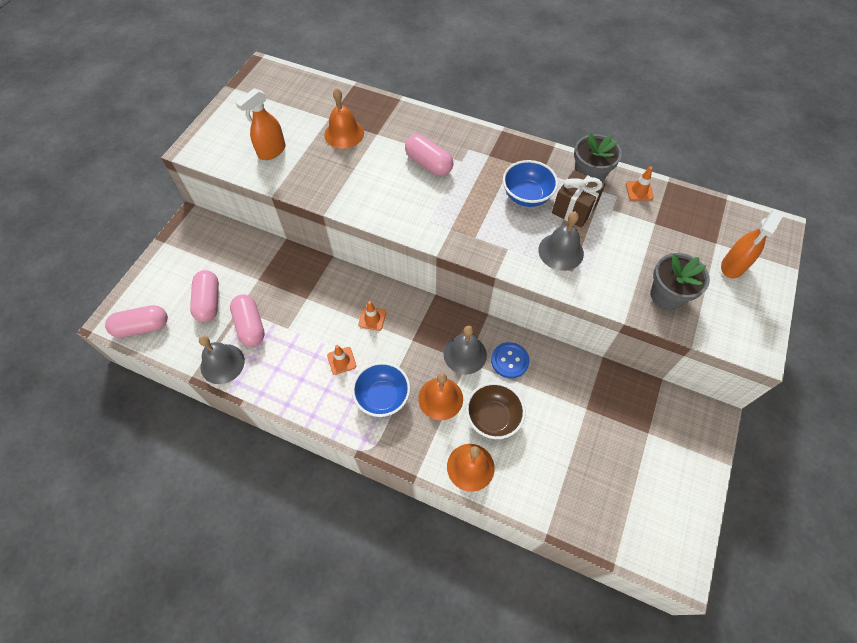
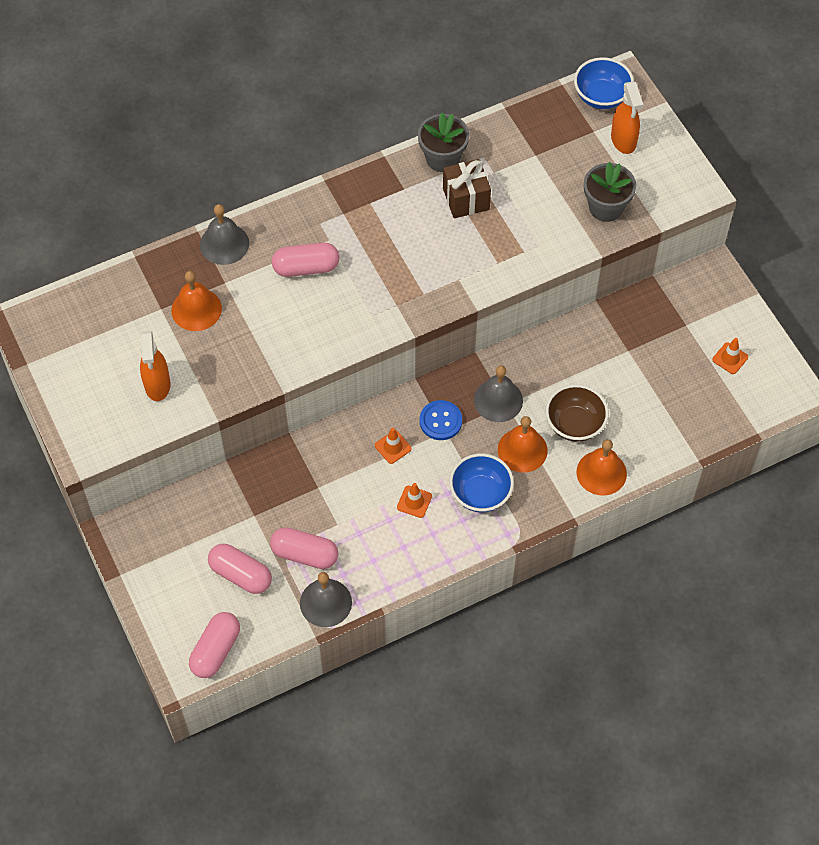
camera: 50 degrees left, 0 degrees up
blue button [491,342,529,378] -> blue button moved to [420,400,462,440]
blue bowl [503,160,558,207] -> blue bowl moved to [574,57,634,109]
grey bell [538,211,584,271] -> grey bell moved to [200,204,249,265]
orange traffic cone [626,166,654,201] -> orange traffic cone moved to [712,338,748,374]

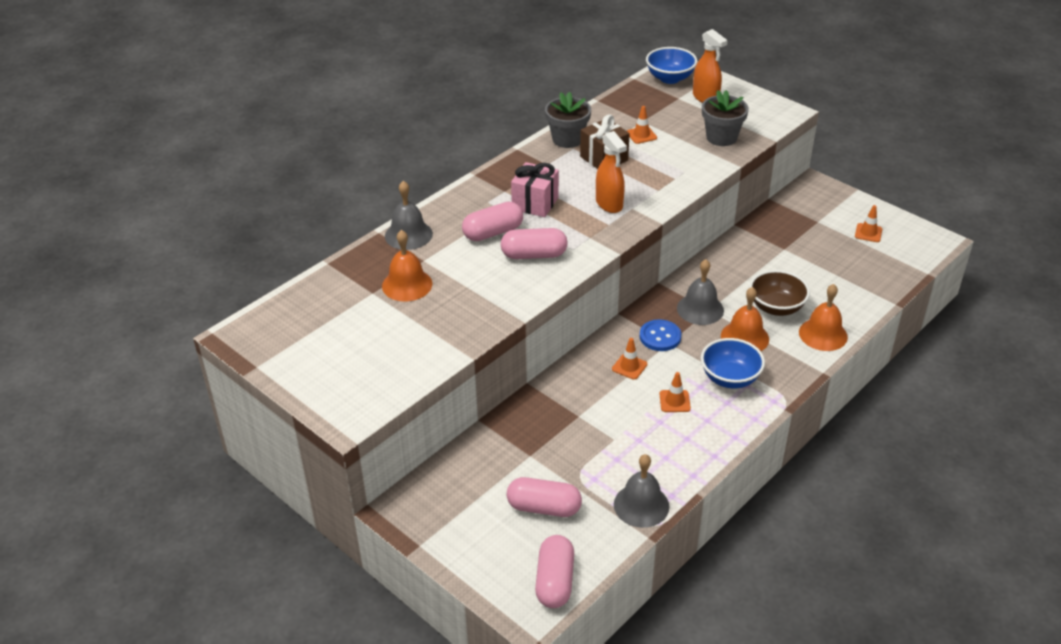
camera: 20 degrees left, 20 degrees down
orange spray bottle [140,331,170,401] -> orange spray bottle moved to [596,131,627,213]
pink capsule [270,527,338,569] -> pink capsule moved to [501,228,568,259]
none -> pink gift [511,162,559,217]
none -> orange traffic cone [627,106,657,144]

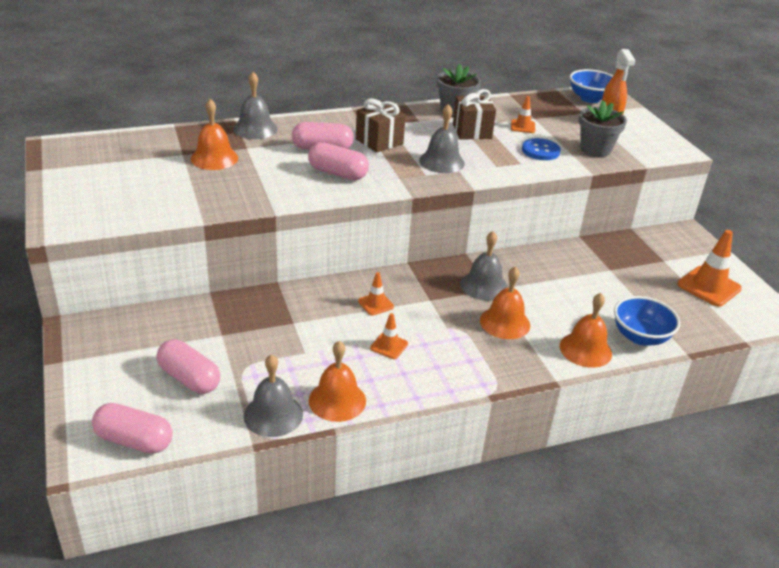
camera: 25 degrees right, 5 degrees down
pink gift [511,162,559,217] -> brown gift [356,99,406,153]
pink capsule [535,535,574,608] -> pink capsule turned 75 degrees clockwise [92,403,173,454]
orange spray bottle [596,131,627,213] -> grey bell [419,104,465,173]
blue button [640,320,681,351] -> blue button moved to [522,138,561,160]
blue bowl [701,338,765,388] -> blue bowl moved to [614,296,680,345]
brown bowl [750,270,810,316] -> none
orange traffic cone [855,205,882,242] -> orange traffic cone [677,230,742,307], size x1.84
none -> orange bell [309,341,366,422]

